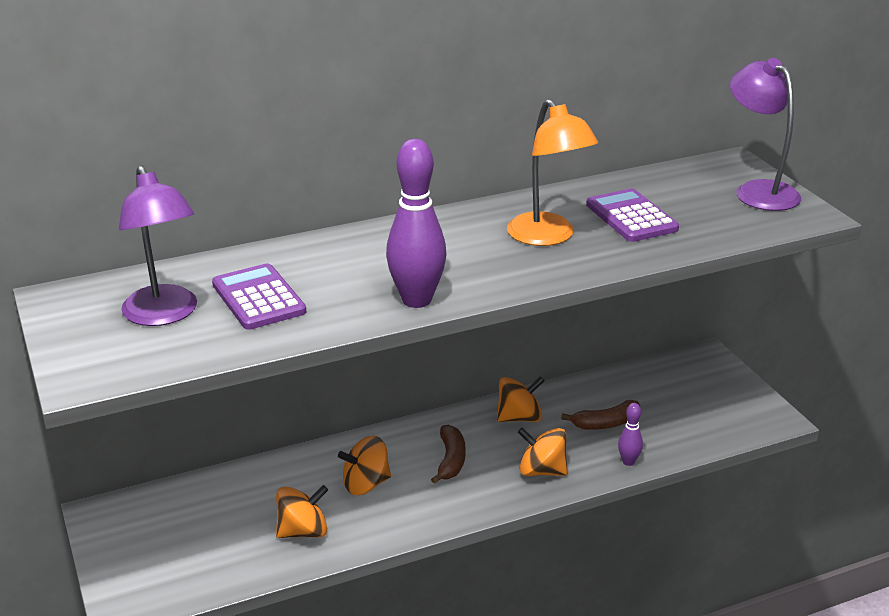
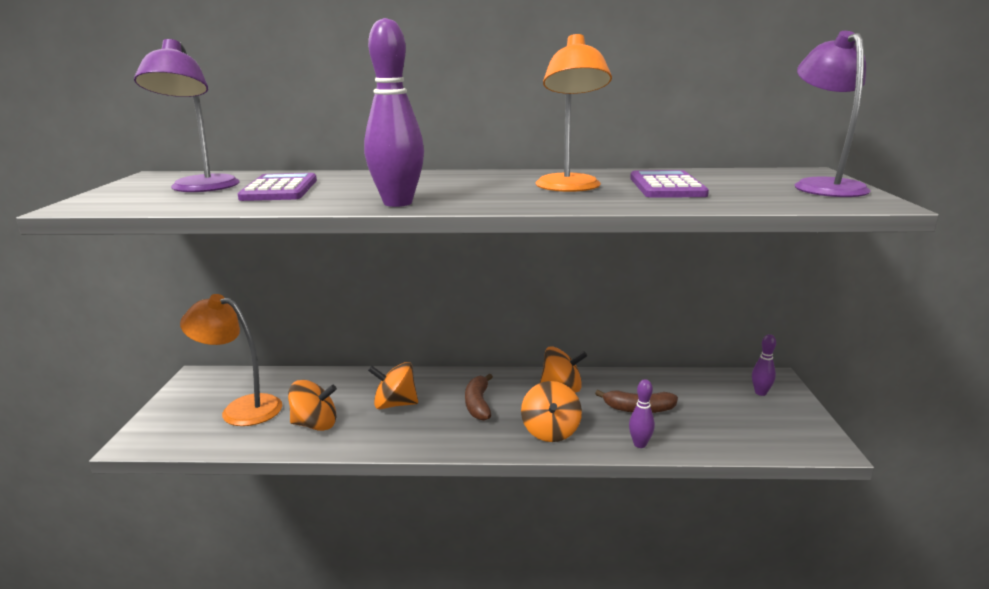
camera: 25 degrees right, 10 degrees down
brown banana [431,425,466,484] -> brown banana turned 150 degrees clockwise [465,374,493,421]
orange spinning top [518,427,567,476] -> orange spinning top turned 135 degrees counterclockwise [521,381,582,442]
none -> orange lamp [180,294,282,426]
none -> purple bowling pin [752,334,776,396]

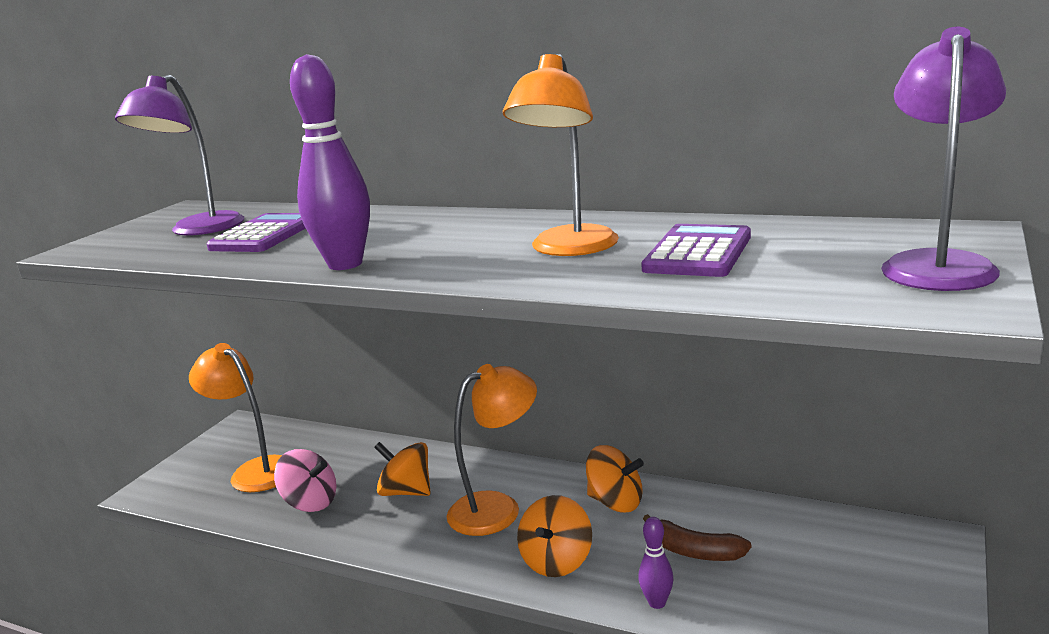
camera: 25 degrees right, 0 degrees up
orange spinning top [288,380,337,431] -> pink spinning top [274,449,336,512]
brown banana [465,374,493,421] -> orange lamp [447,364,537,536]
purple bowling pin [752,334,776,396] -> none

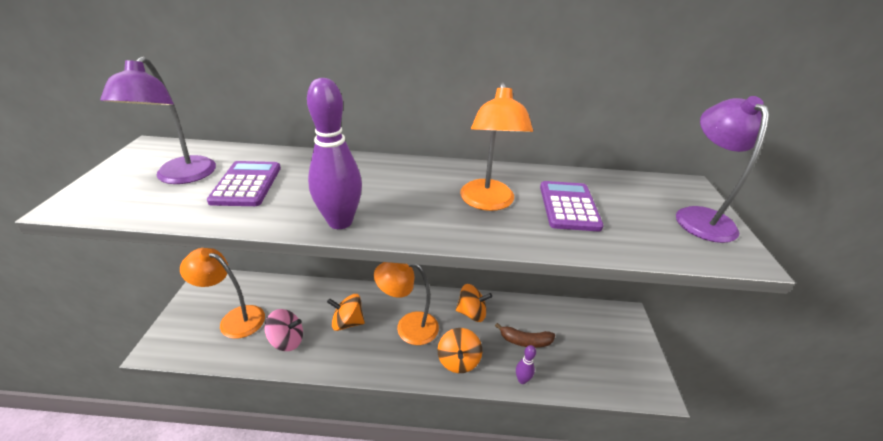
camera: 25 degrees left, 15 degrees up
orange lamp [447,364,537,536] -> orange lamp turned 120 degrees counterclockwise [374,262,439,345]

